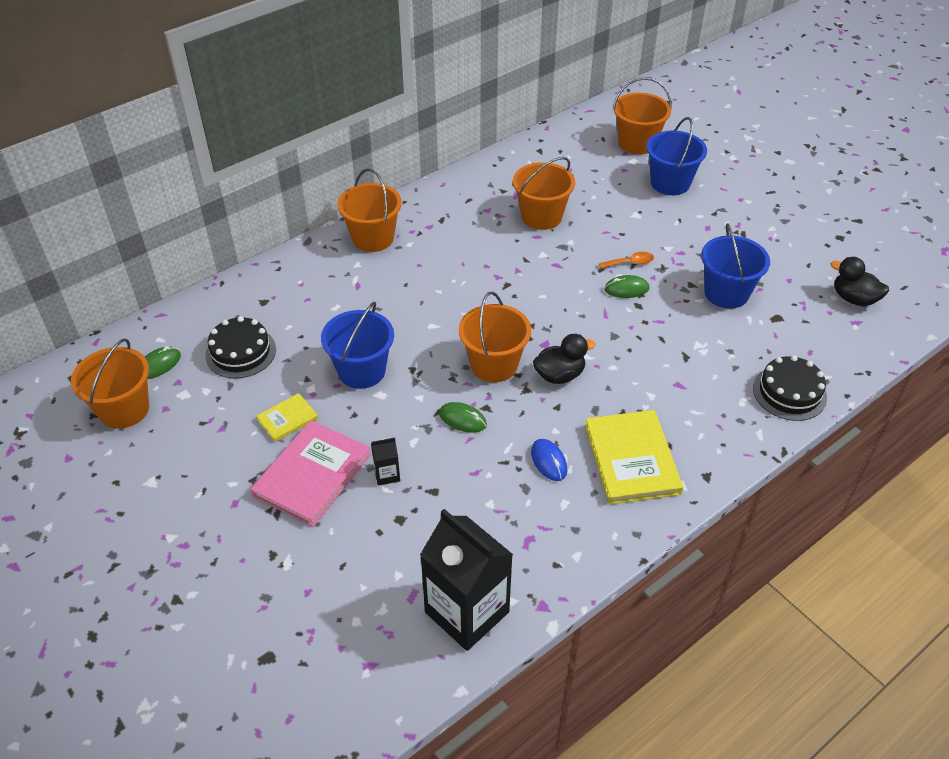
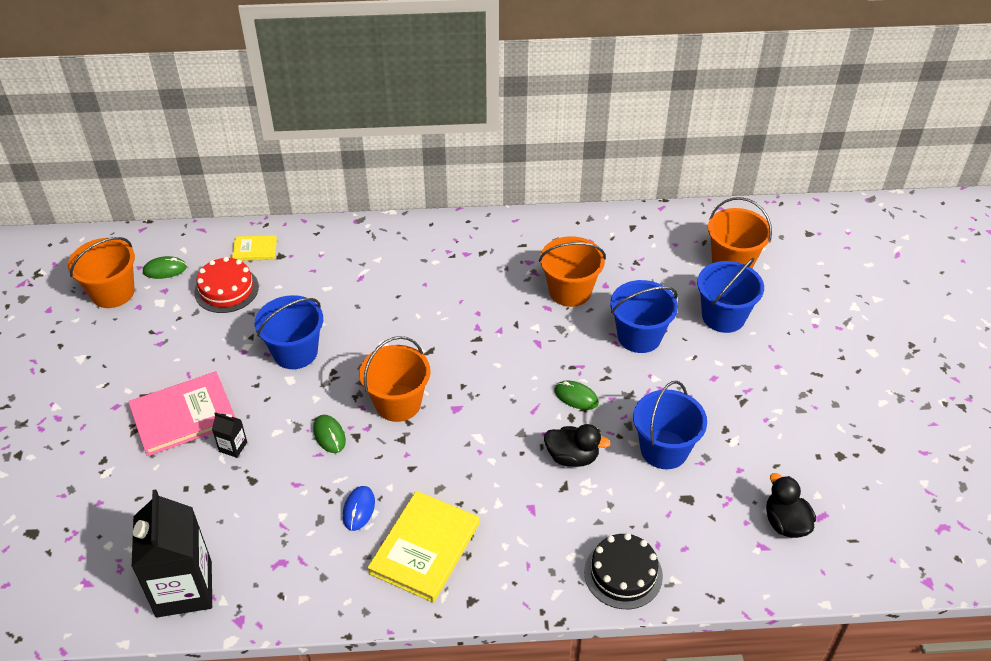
camera: 35 degrees right, 0 degrees up
black cake [205,316,276,379] -> red cake [194,257,259,313]
yellow book [256,393,318,442] -> yellow book moved to [232,235,277,261]
orange bucket [338,168,402,252] -> none
black duck [533,334,596,384] -> black duck moved to [544,424,611,467]
orange spoon [599,252,654,269] -> none
none -> blue bucket [610,280,678,353]

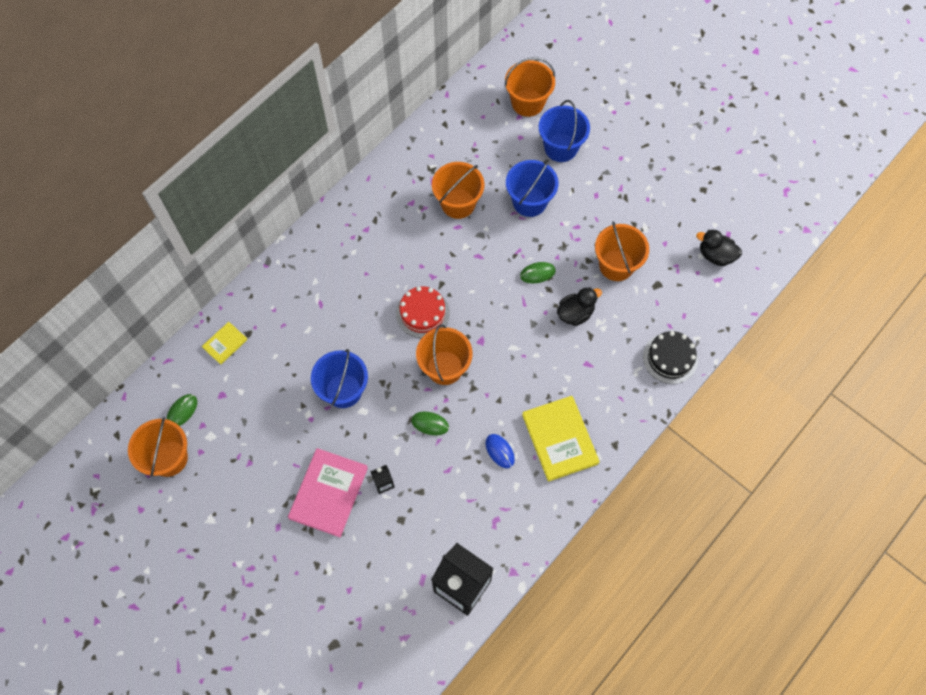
camera: 45 degrees left, 20 degrees up
red cake [194,257,259,313] -> red cake moved to [396,286,450,338]
blue bucket [633,381,707,469] -> orange bucket [595,221,649,281]

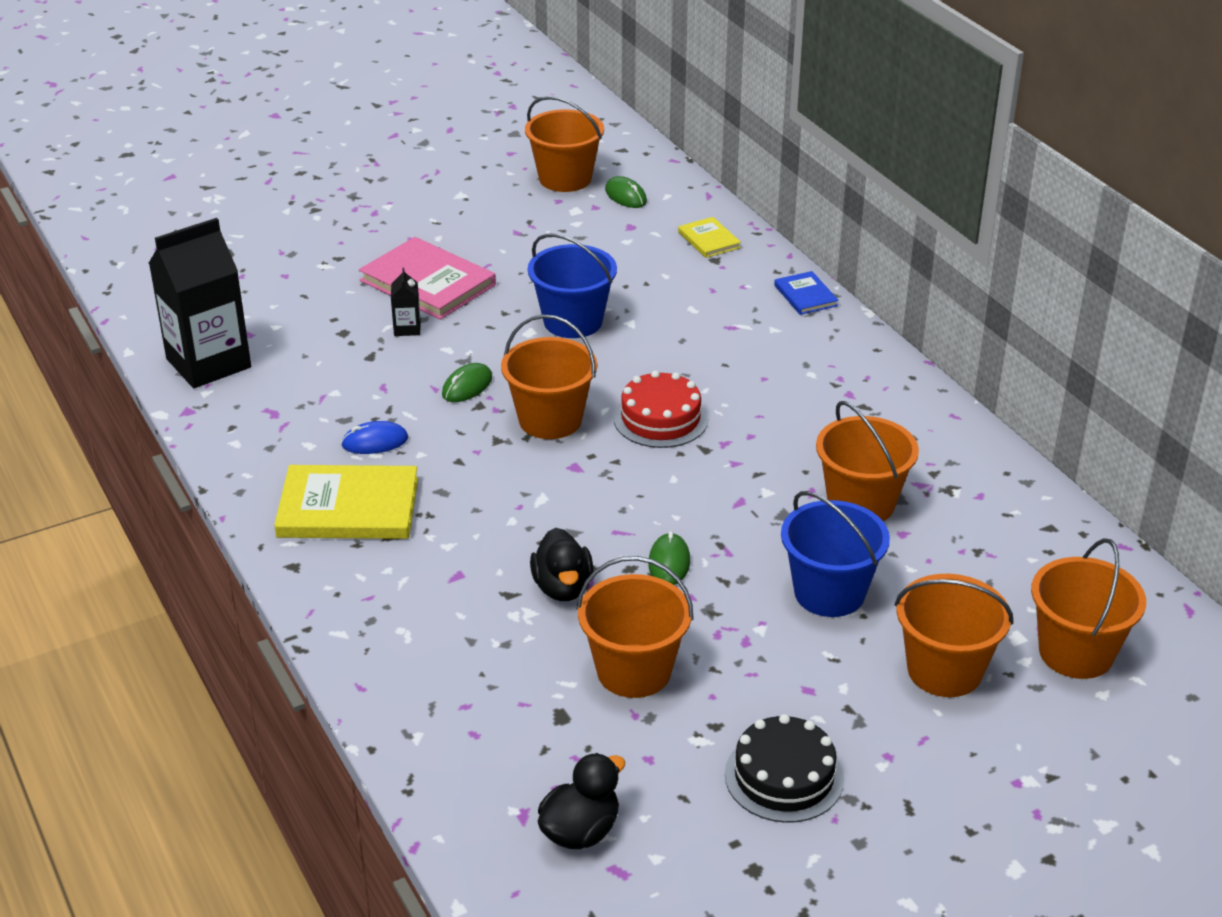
camera: 110 degrees right, 30 degrees down
blue bucket [539,100,590,162] -> orange bucket [895,574,1013,697]
black cake [643,331,698,384] -> black cake moved to [725,714,844,823]
none -> blue book [774,271,839,315]

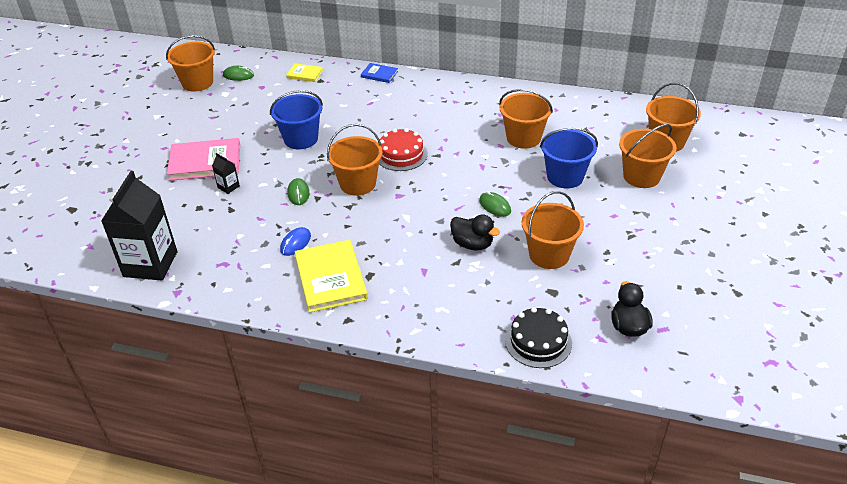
camera: 45 degrees left, 5 degrees up
yellow book [274,465,418,539] -> yellow book turned 60 degrees counterclockwise [295,240,368,313]
black cake [725,714,844,823] -> black cake moved to [505,307,572,368]

